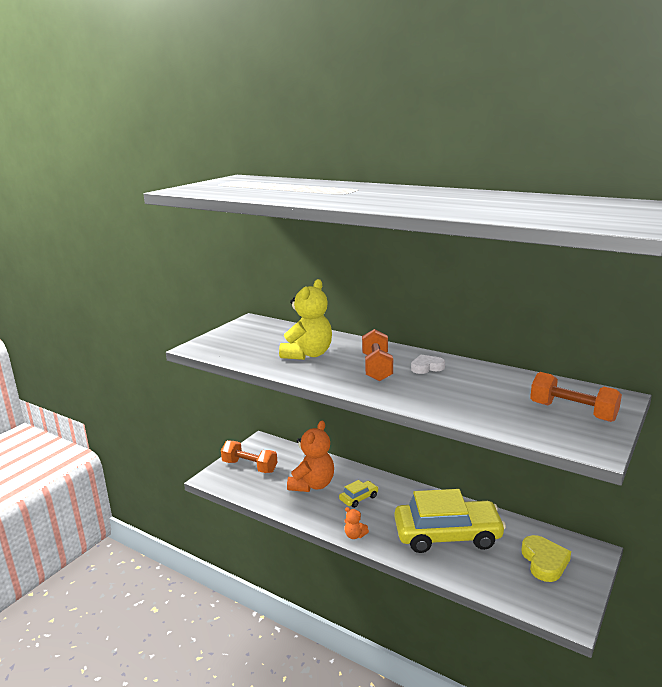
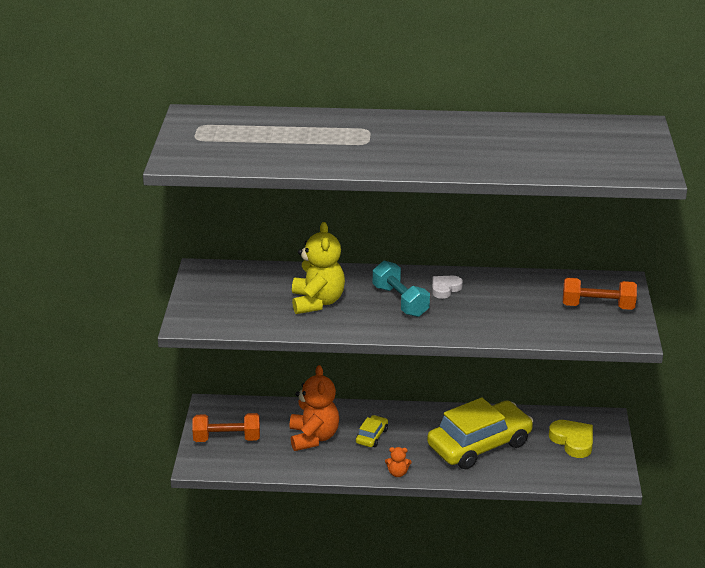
camera: 30 degrees left, 10 degrees up
orange dumbbell [362,329,393,381] -> turquoise dumbbell [373,260,430,317]

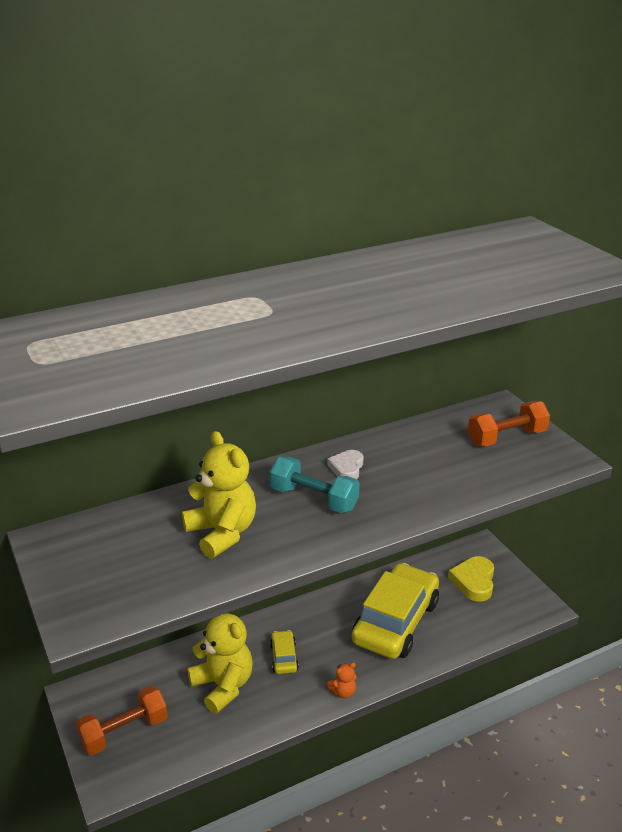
camera: 30 degrees left, 0 degrees up
orange teddy bear [290,365,339,451] -> yellow teddy bear [187,613,253,714]
yellow heart [549,420,593,458] -> yellow heart turned 105 degrees counterclockwise [448,556,494,602]

